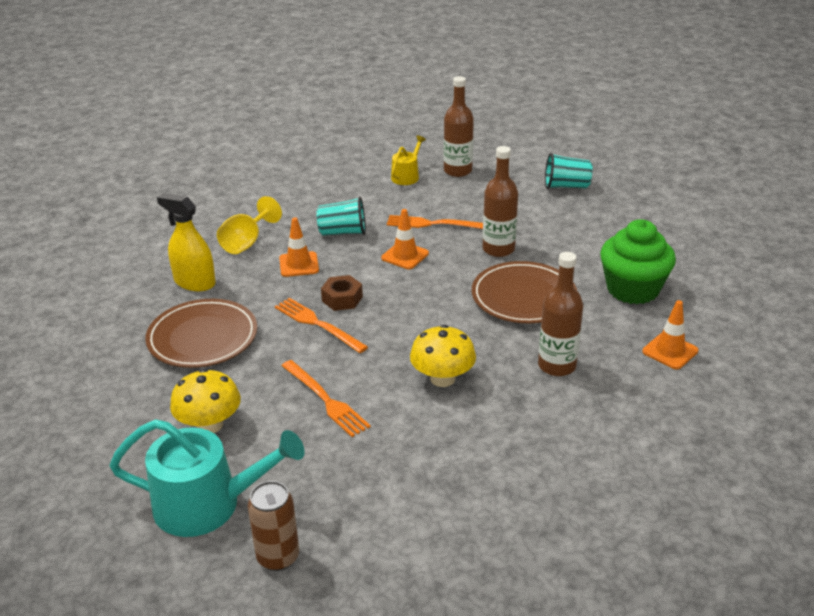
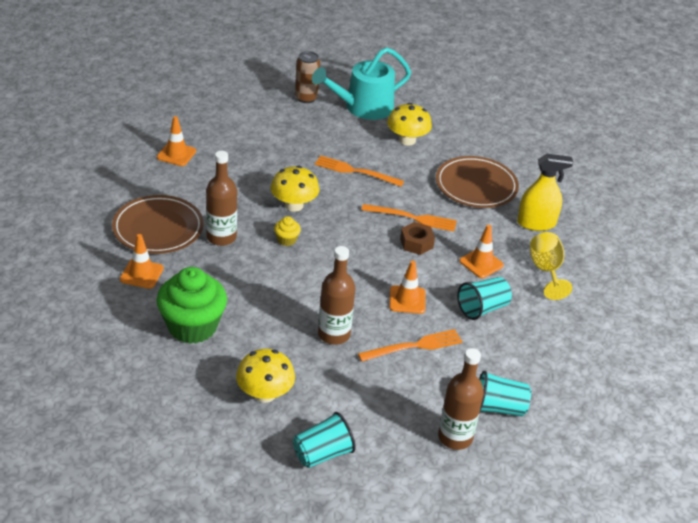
camera: 145 degrees right, 5 degrees up
yellow watering can [391,136,426,185] -> turquoise cup [479,371,531,416]
brown plate [472,261,577,323] -> brown plate moved to [112,195,204,254]
none -> orange traffic cone [157,116,196,166]
none -> yellow mushroom [236,349,295,403]
none -> yellow cupcake [274,216,301,246]

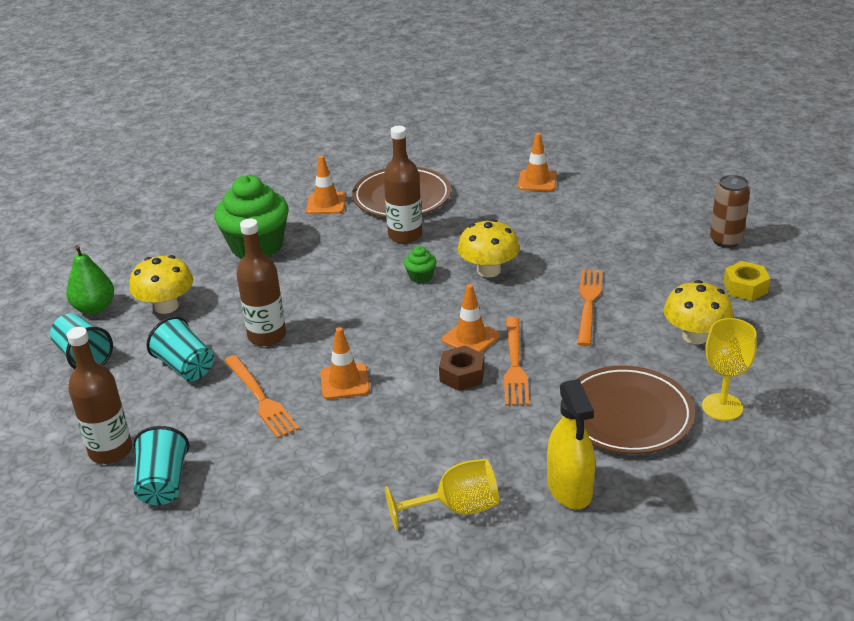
camera: 85 degrees right, 5 degrees down
yellow cupcake [274,216,301,246] -> green cupcake [404,246,436,283]
turquoise watering can [312,47,411,120] -> yellow nut [723,261,770,301]
turquoise cup [457,277,512,320] -> turquoise cup moved to [146,316,214,381]
orange traffic cone [459,225,504,278] -> orange traffic cone moved to [442,284,500,353]
none -> green pear [66,245,114,315]
none -> yellow goblet [702,318,757,421]

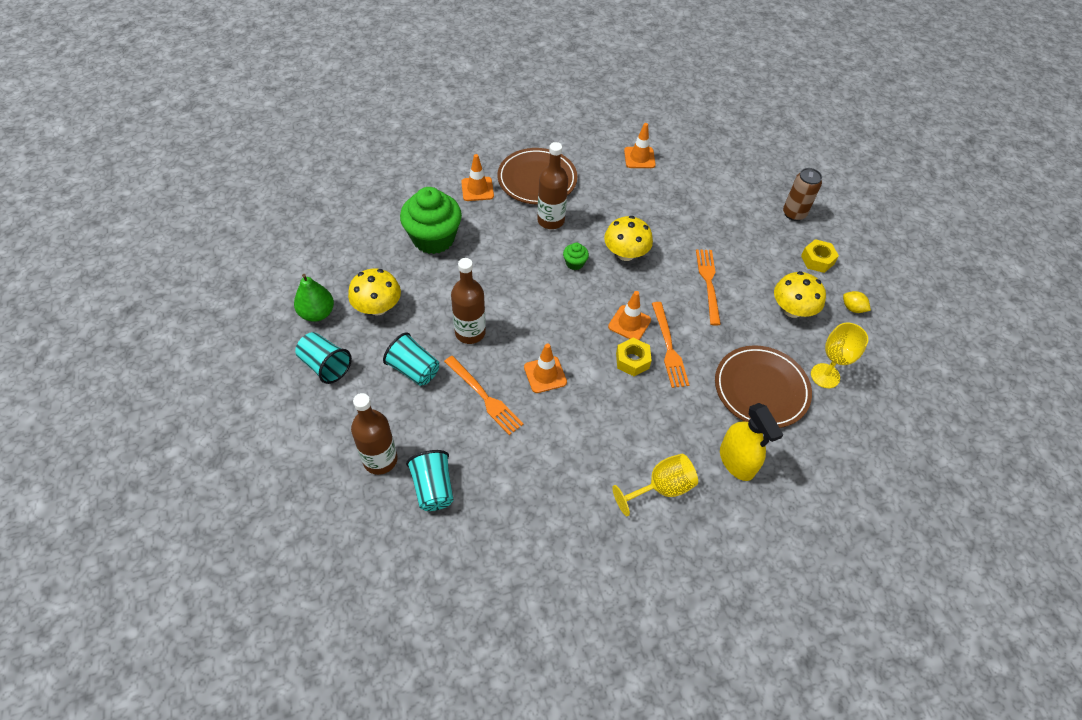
camera: 15 degrees left, 20 degrees up
brown nut [439,346,485,391] -> yellow nut [616,338,652,376]
none -> yellow lemon [843,291,871,313]

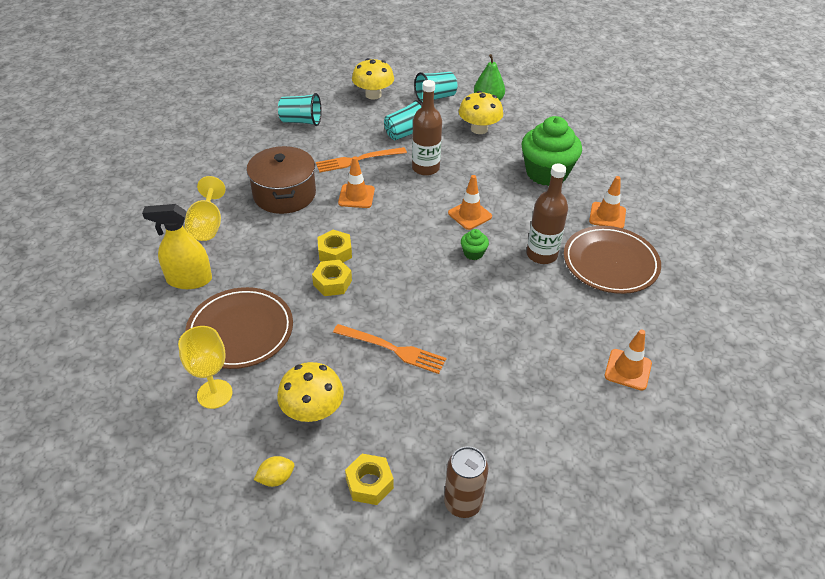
camera: 115 degrees right, 10 degrees down
brown bottle [351,393,398,475] -> none
yellow mushroom [604,216,653,261] -> yellow mushroom moved to [352,58,394,99]
orange traffic cone [608,291,651,340] -> orange traffic cone moved to [448,175,492,230]
orange fork [652,302,689,388] -> yellow nut [312,260,352,296]
none -> brown pot [247,146,316,214]

